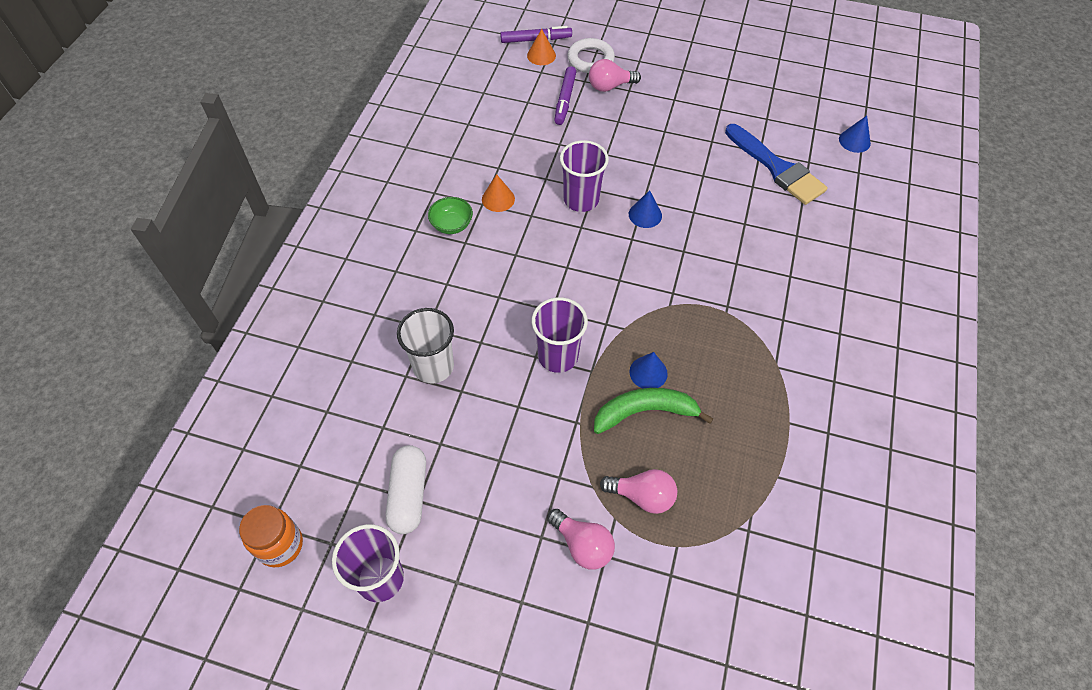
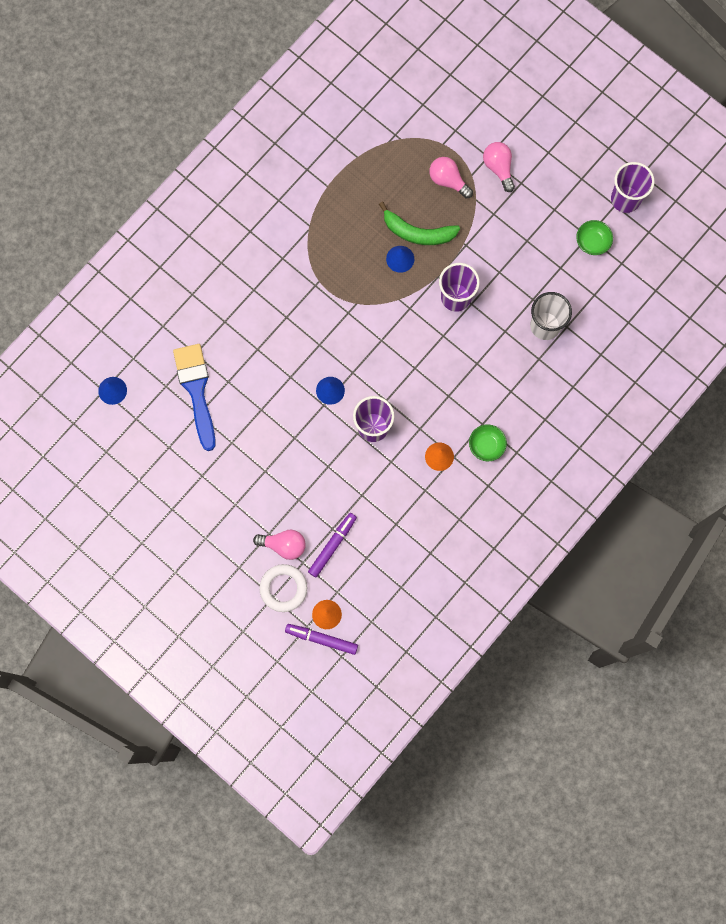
camera: 155 degrees left, 20 degrees up
orange jar [239,505,303,567] -> none
white capsule [386,445,426,534] -> green bowl [576,220,613,255]

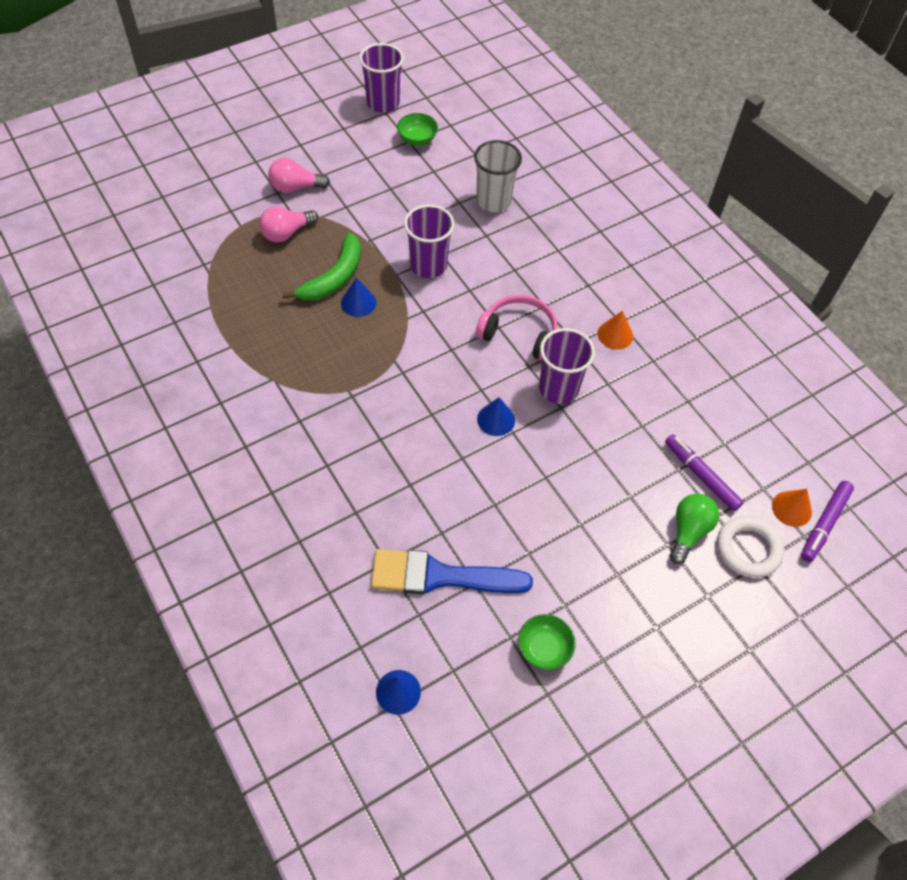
camera: 75 degrees left, 20 degrees down
pink light bulb [253,530,306,560] -> green light bulb [670,493,719,564]
green bowl [469,424,507,461] -> green bowl moved to [518,614,575,670]
none -> pink headphones [476,295,558,361]

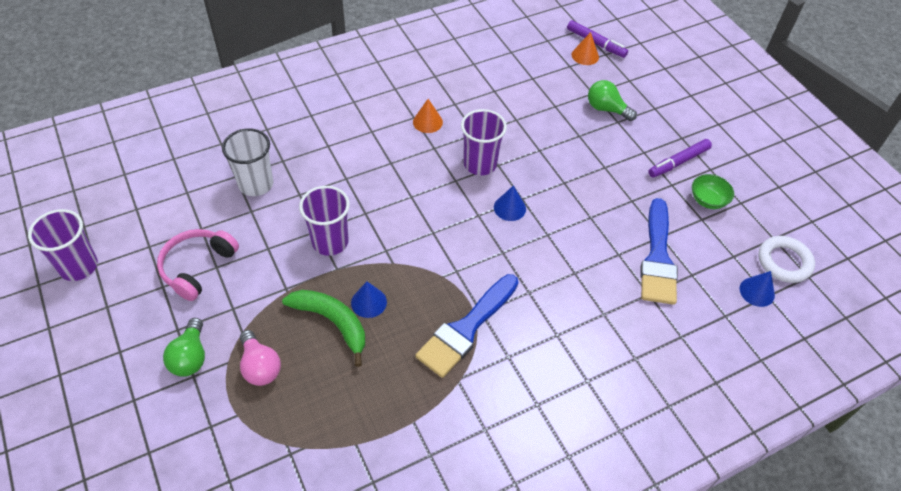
camera: 85 degrees left, 5 degrees down
pink light bulb [268,158,330,193] -> green light bulb [163,318,205,377]
green bowl [397,113,438,146] -> none
pink headphones [476,295,558,361] -> pink headphones moved to [157,229,239,301]
purple marker [665,434,744,511] -> purple marker moved to [648,139,712,178]
white ring [717,516,784,578] -> white ring moved to [758,236,815,283]
none -> blue brush [415,274,518,378]

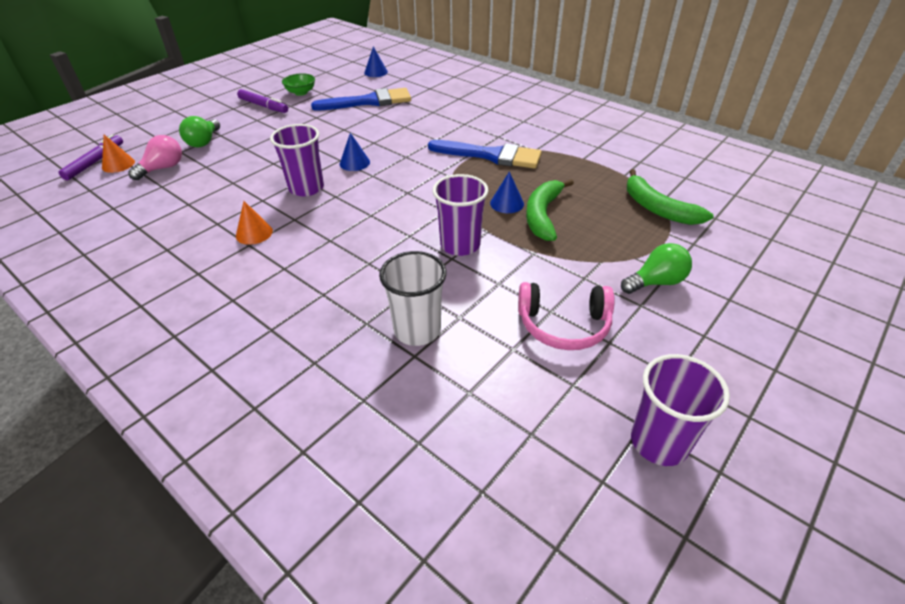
camera: 110 degrees left, 10 degrees down
pink light bulb [240,330,281,386] -> pink light bulb moved to [128,135,182,180]
white ring [758,236,815,283] -> none
none -> green banana [627,169,713,225]

